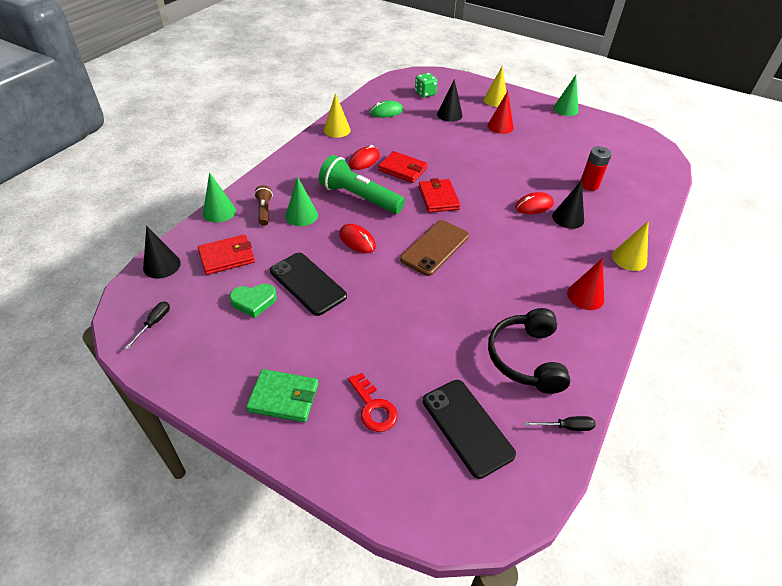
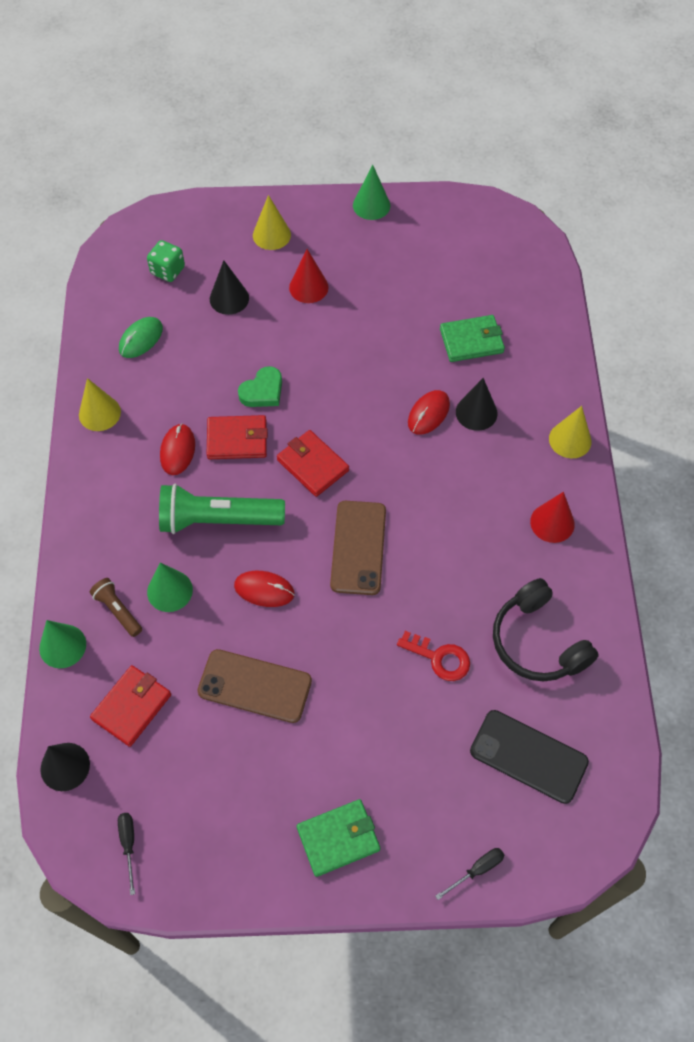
camera: 30 degrees left, 15 degrees up
green heart [229,284,277,318] -> green heart moved to [238,366,282,407]
black phone [270,253,347,316] -> brown phone [197,649,312,723]
red key [348,373,398,432] -> red key moved to [397,631,470,681]
black screwdriver [524,416,596,431] -> black screwdriver moved to [435,848,504,900]
red battery [580,146,612,191] -> green wallet [440,315,505,362]

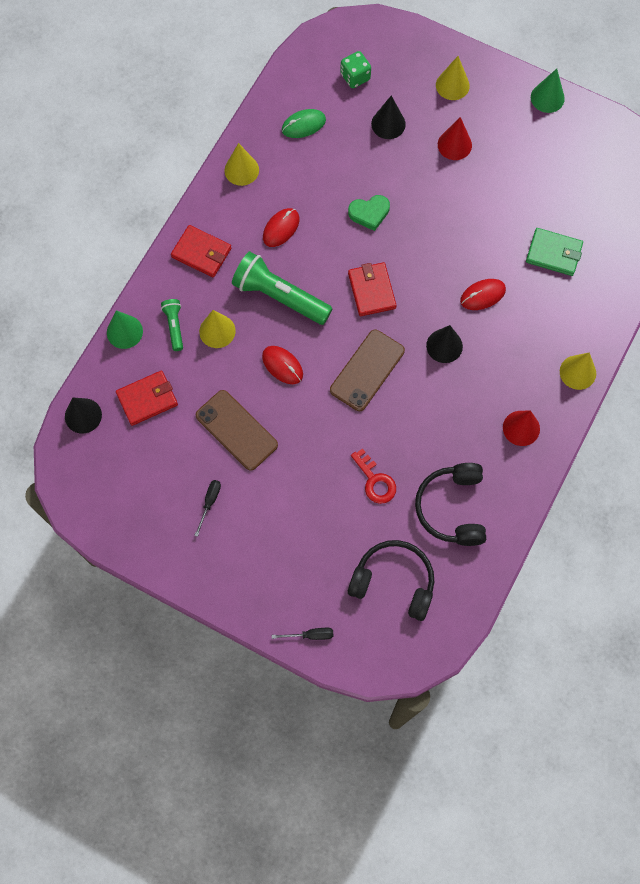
camera: 30 degrees right, 10 degrees up
brown flashlight [90,578,142,637] -> green flashlight [161,299,183,351]
black screwdriver [118,813,135,895] -> black screwdriver moved to [194,480,221,537]
green cone [147,562,193,612] -> yellow cone [199,310,236,348]
red wallet [207,415,268,459] -> red wallet moved to [171,225,231,278]
green wallet [296,799,380,877] -> none
black cone [456,378,497,431] -> black cone moved to [426,325,463,363]
black phone [470,710,589,804] -> black headphones [348,540,434,621]

